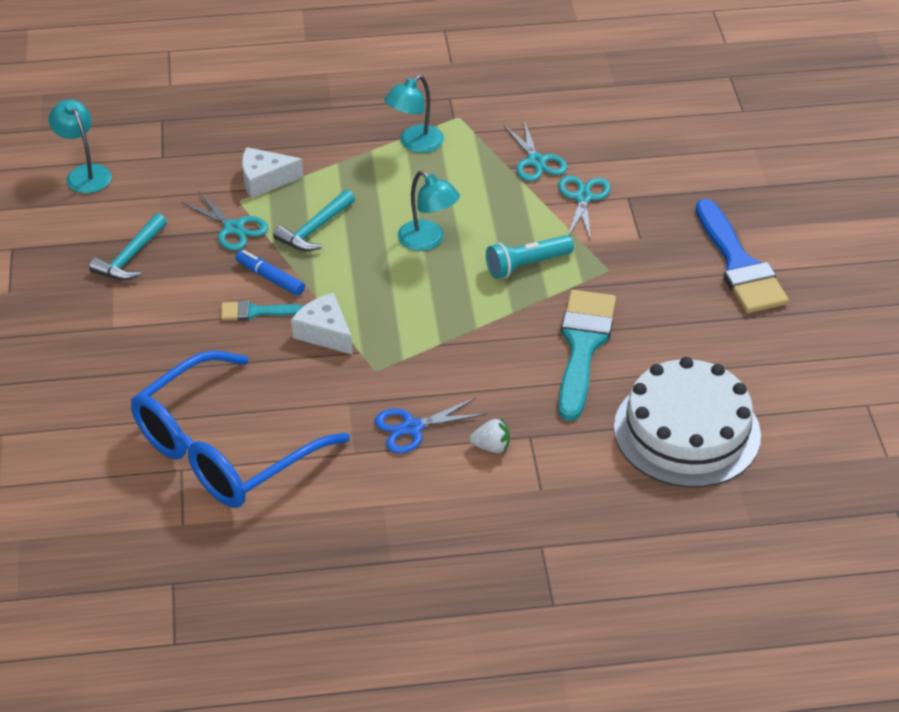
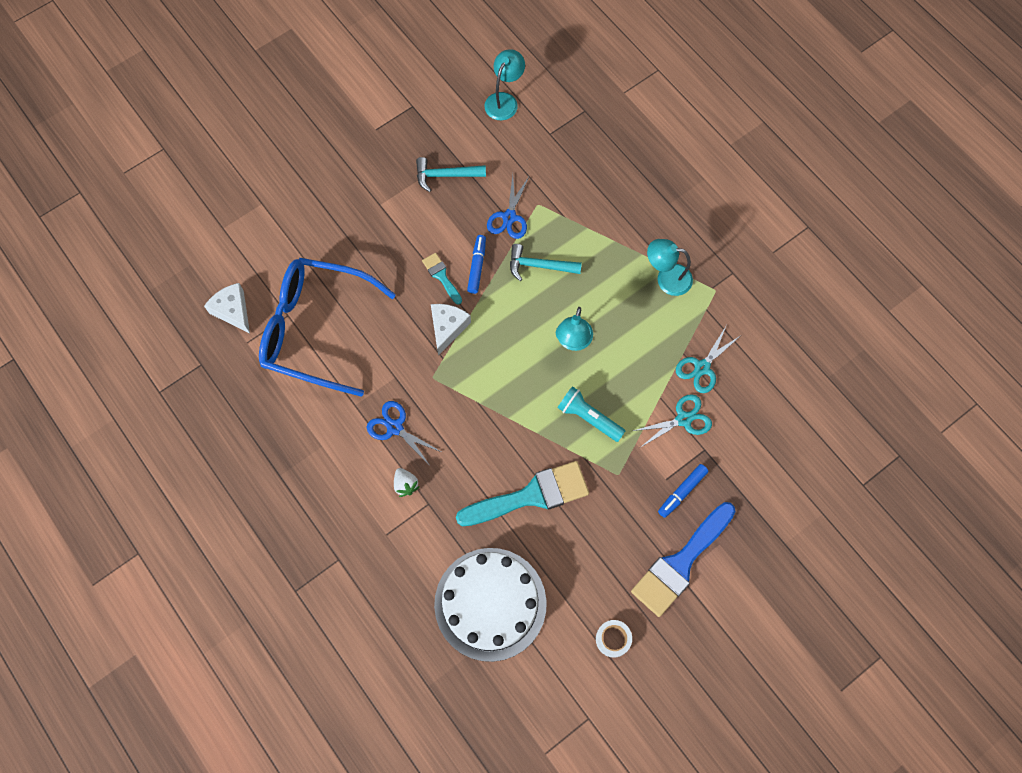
camera: 60 degrees right, 25 degrees up
turquoise scissors [182,191,268,251] -> blue scissors [487,175,530,239]
white cheese [242,147,303,198] -> white cheese moved to [204,283,250,333]
none -> white tape [596,620,632,658]
none -> blue marker [658,464,709,518]

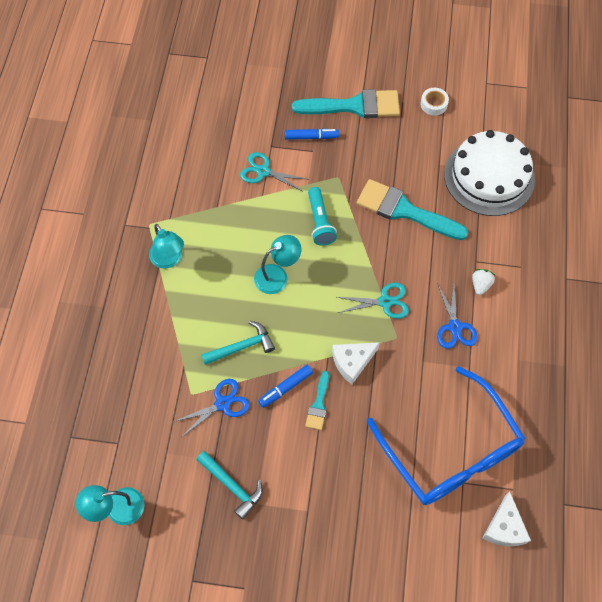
camera: 135 degrees left, 5 degrees down
turquoise hammer [510,244,582,281] -> turquoise hammer turned 75 degrees counterclockwise [201,321,275,365]
blue brush [631,502,736,617] -> turquoise brush [292,89,400,118]
turquoise scissors [676,327,740,393] -> turquoise scissors moved to [337,283,409,319]

